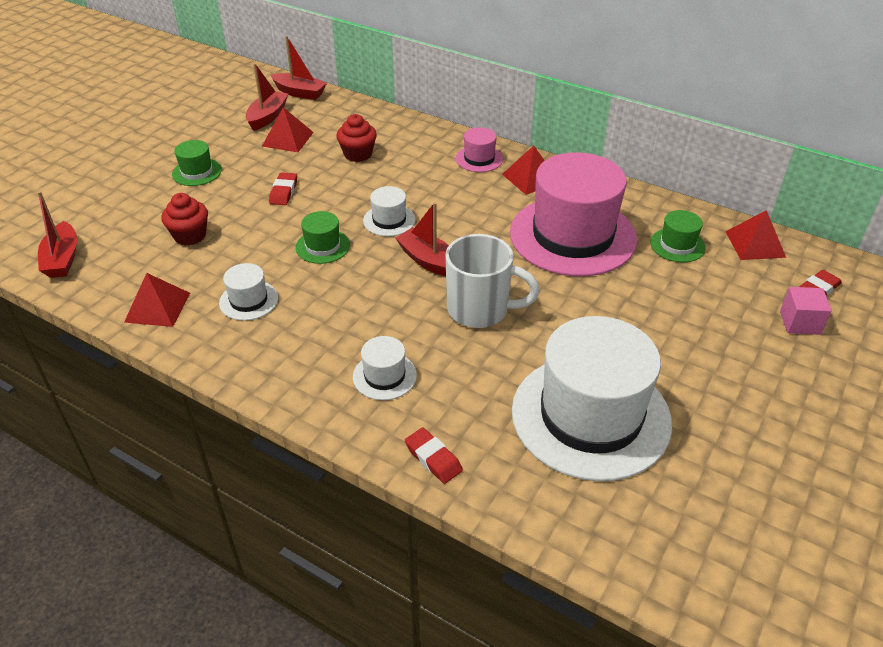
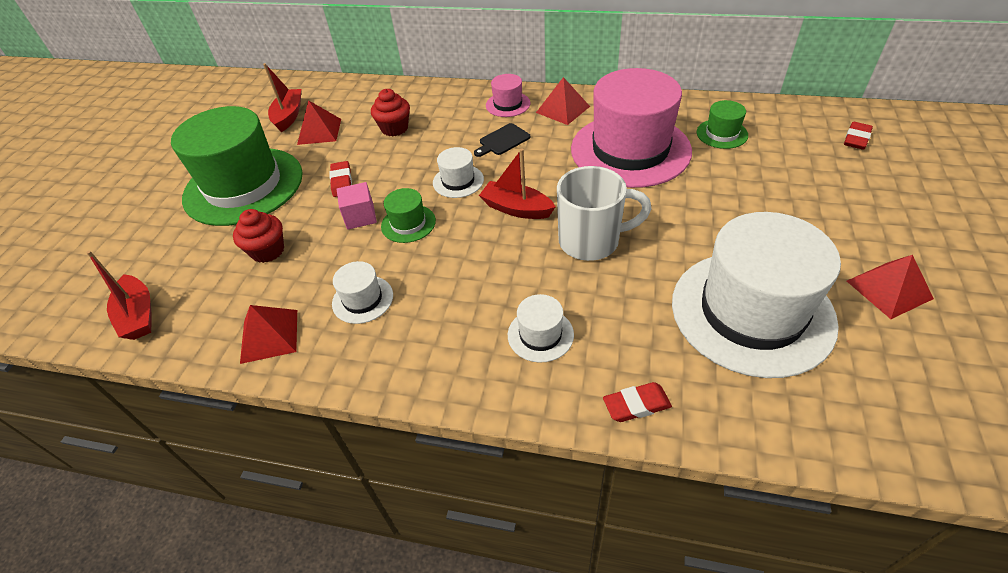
camera: 15 degrees left, 5 degrees up
green hat [172,140,222,186] -> green hat [171,106,303,226], size x2.36
red boat [271,36,327,100] -> none
red eraser [405,427,463,484] -> red eraser turned 45 degrees counterclockwise [603,382,672,422]
red pyramid [725,210,786,260] -> red pyramid moved to [847,255,934,319]
pink cube [780,287,832,335] -> pink cube moved to [337,182,377,230]
none -> black cutting board [474,123,530,157]

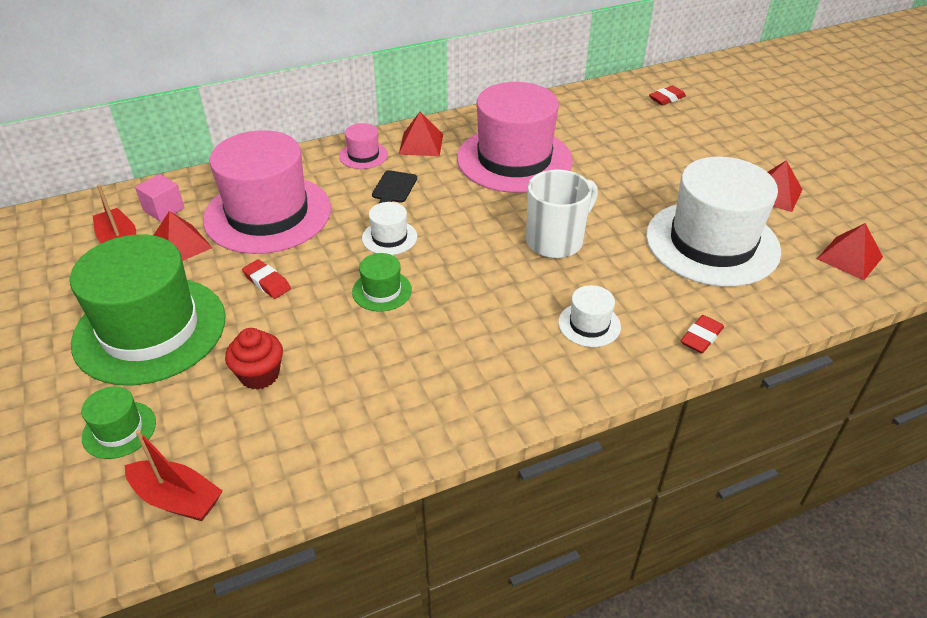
camera: 40 degrees left, 5 degrees down
red pyramid [240,305,297,364] -> red pyramid moved to [817,223,883,280]
white hat [332,261,393,324] -> none
pink cube [337,182,377,230] -> pink cube moved to [135,174,185,222]
red cupcake [371,89,410,137] -> pink hat [203,130,331,254]
red boat [479,149,556,219] -> none
green hat [696,100,748,149] -> green hat moved to [81,386,156,459]
red eraser [844,122,873,150] -> red eraser turned 60 degrees clockwise [649,86,686,105]

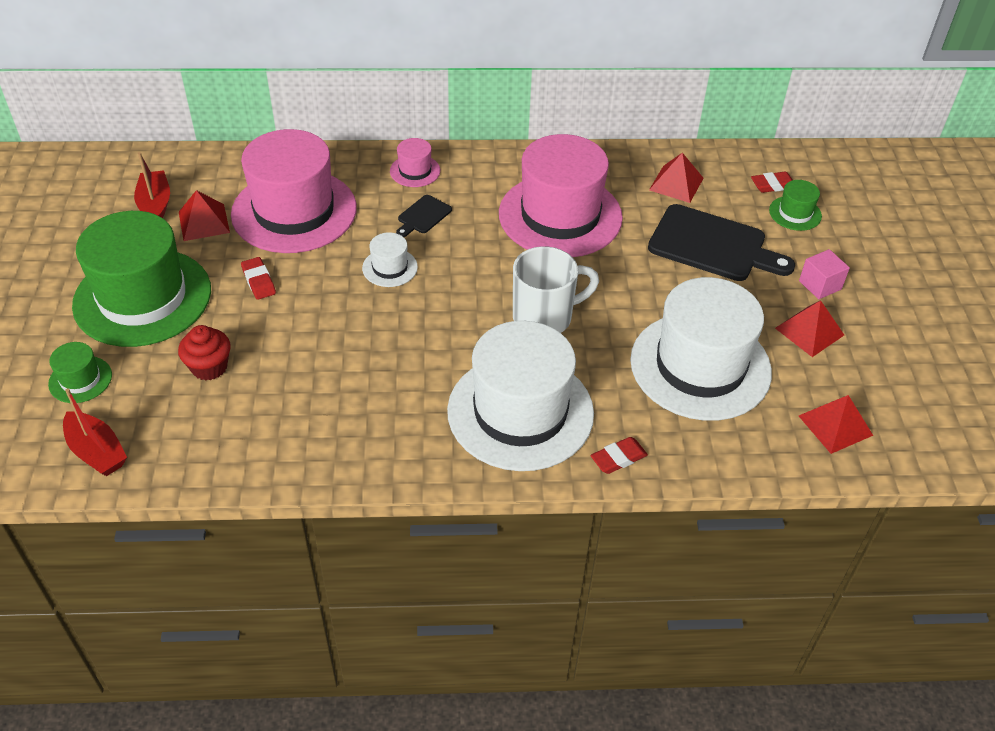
camera: 20 degrees right, 5 degrees up
pink cube [135,174,185,222] -> pink cube moved to [799,249,850,299]
green hat [352,253,412,312] -> green hat moved to [769,180,822,231]
red pyramid [399,112,443,156] -> red pyramid moved to [649,153,704,203]
white hat [558,285,621,347] -> white hat [447,321,594,471], size x2.36
none -> black cutting board [648,204,795,281]

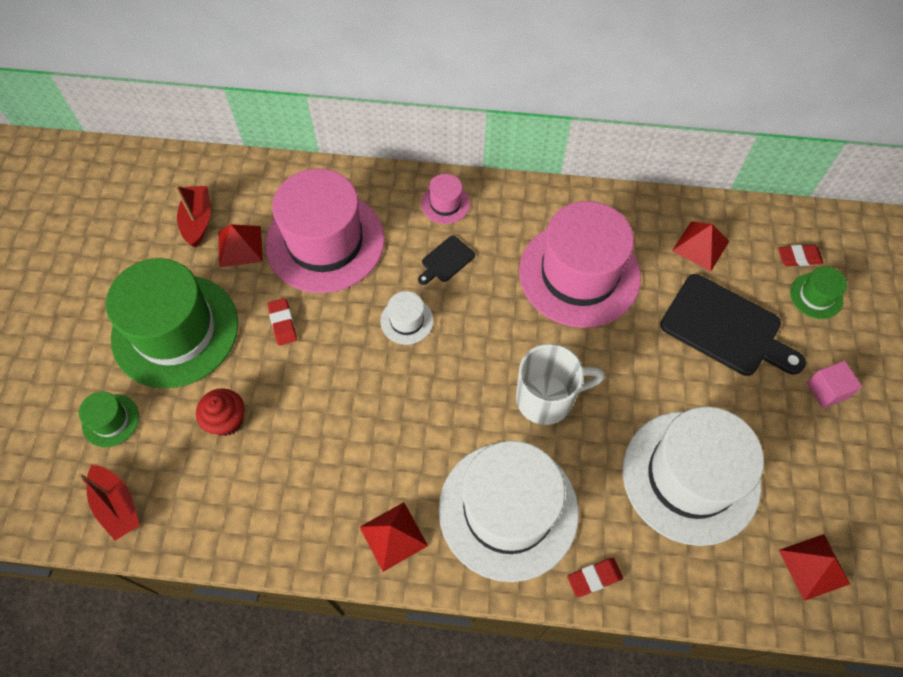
camera: 10 degrees right, 15 degrees up
red pyramid [775,300,844,357] -> red pyramid moved to [360,502,428,572]

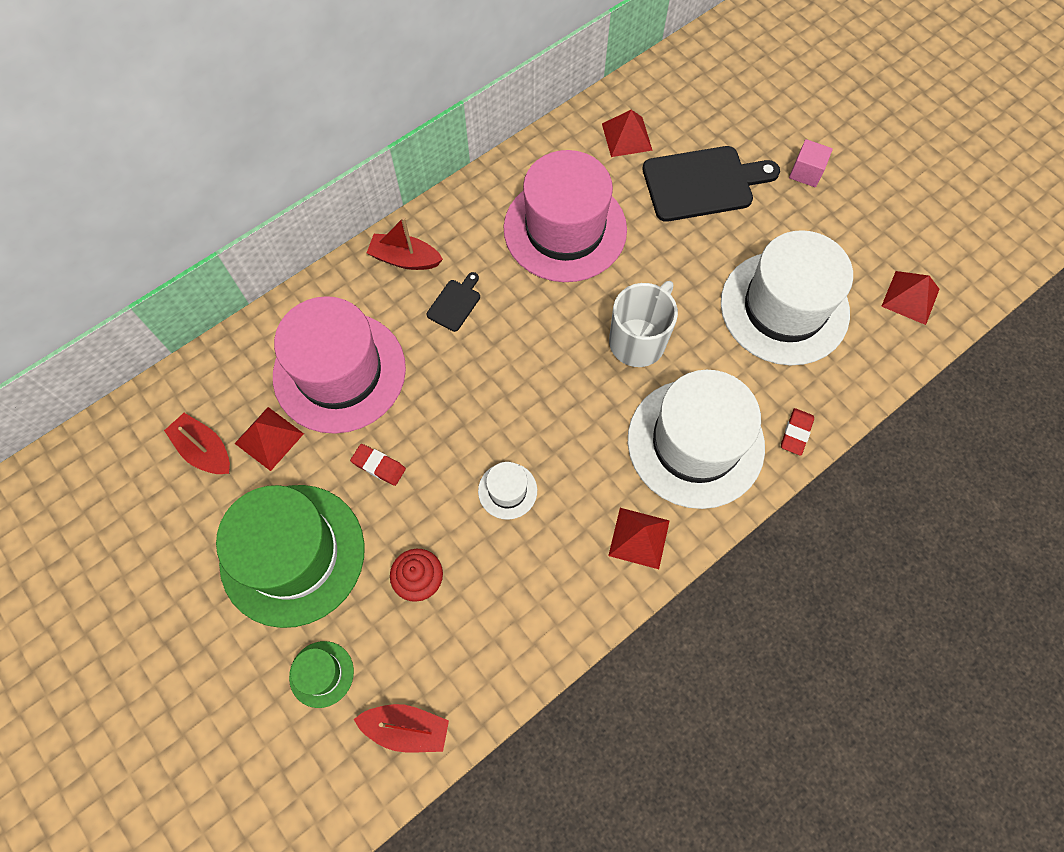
camera: 45 degrees left, 5 degrees up
white hat [380,291,433,345] -> white hat moved to [478,462,537,520]
black cutting board [418,236,475,285] -> black cutting board turned 150 degrees counterclockwise [427,272,480,332]
pink hat [421,174,470,224] -> red boat [367,217,443,270]
red eraser [778,245,823,266] -> none
green hat [790,266,847,319] -> none

